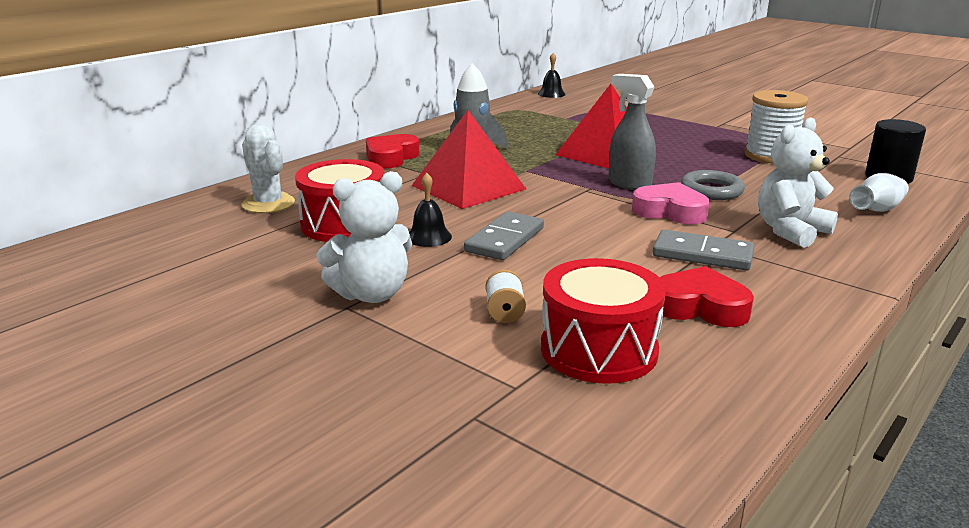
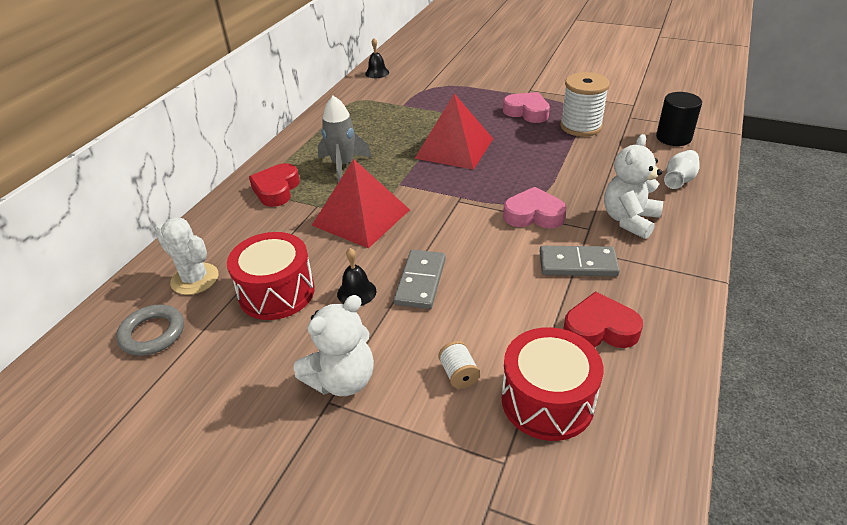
camera: 15 degrees left, 15 degrees up
grey spray bottle [608,74,656,190] -> none
grey ring [681,170,745,200] -> grey ring moved to [116,305,184,356]
none -> pink heart [503,92,550,123]

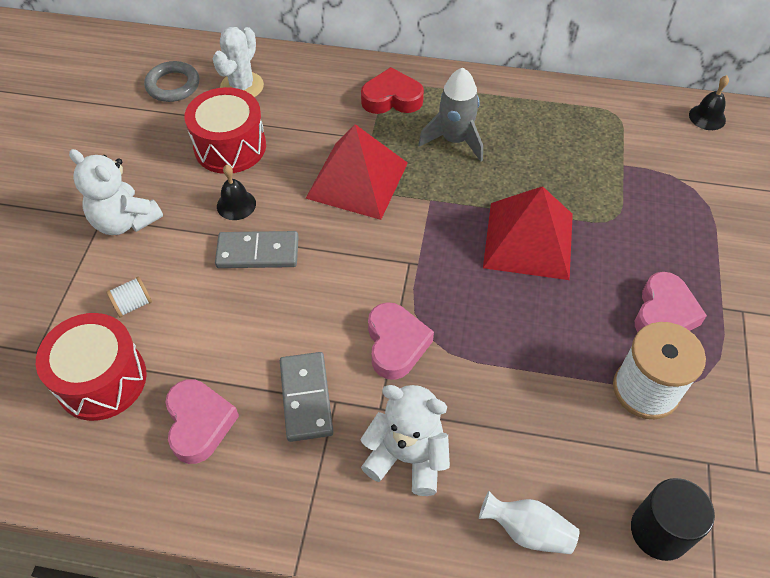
camera: 75 degrees right, 15 degrees up
red heart [564,291,643,348] -> pink heart [165,379,239,464]

